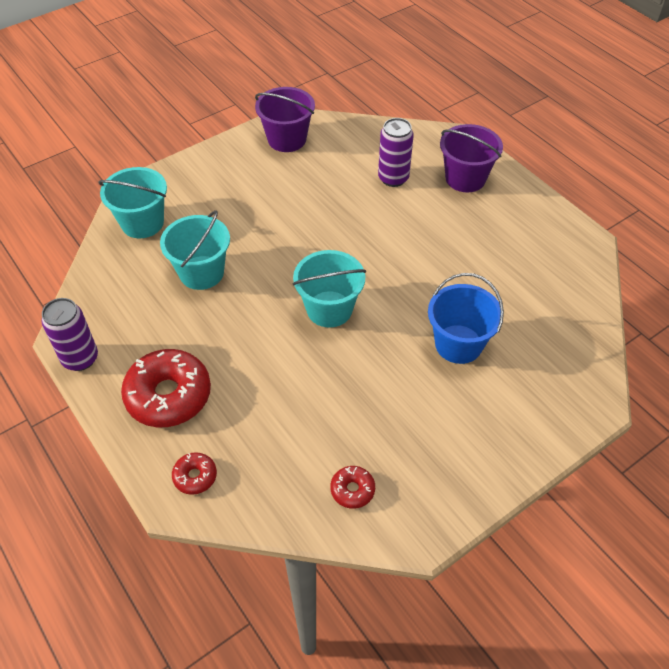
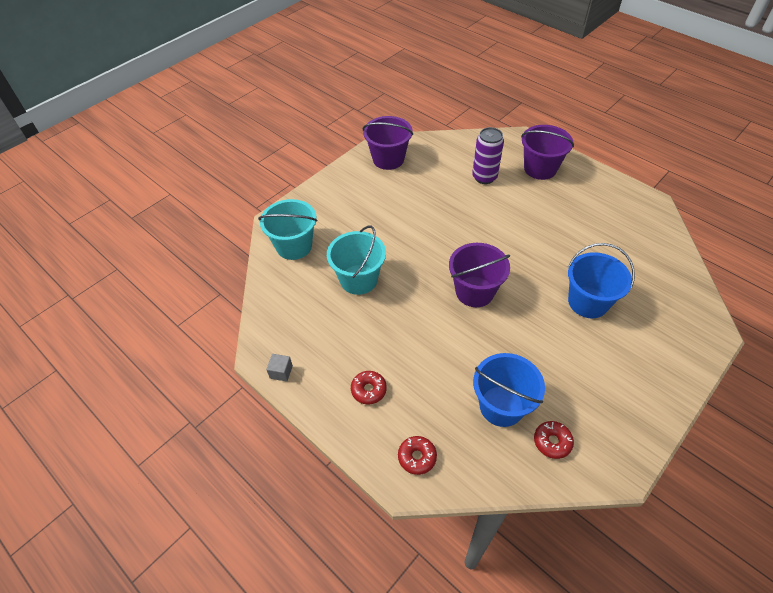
camera: 10 degrees left, 0 degrees up
purple can [41,298,98,371] -> grey cube [266,354,293,382]
red donut [121,349,211,428] -> red donut [351,371,387,404], size x0.48
turquoise bucket [292,250,366,328] -> purple bucket [449,243,510,307]
none -> blue bucket [473,353,545,427]

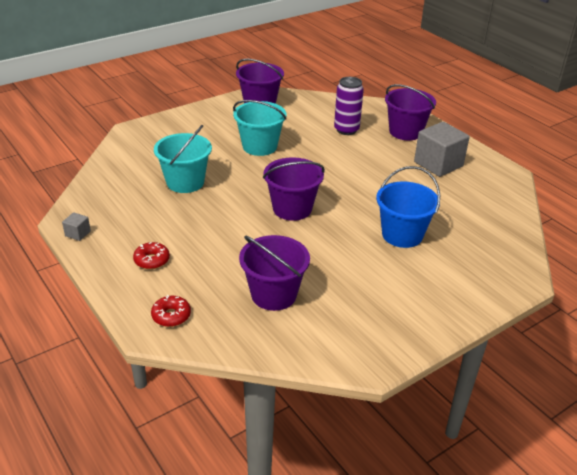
camera: 10 degrees right, 15 degrees down
turquoise bucket [258,199,317,260] -> turquoise bucket moved to [233,100,287,156]
blue bucket [473,353,545,427] -> purple bucket [239,235,310,311]
red donut [534,421,574,459] -> none
none -> grey cube [414,122,470,177]

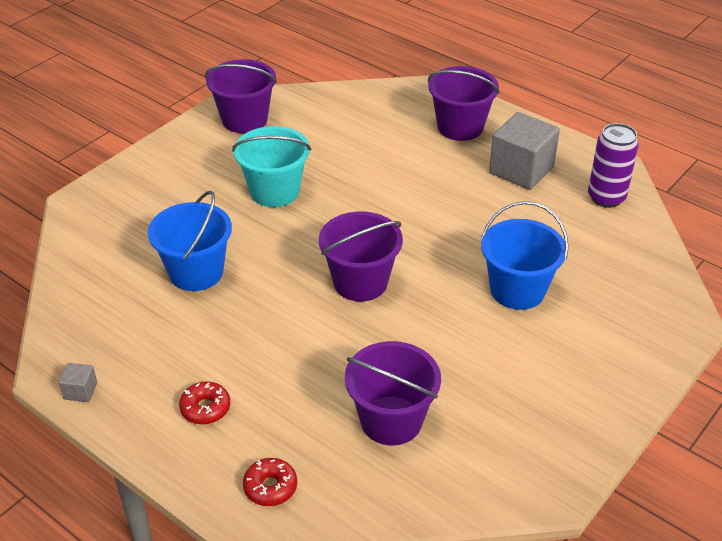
camera: 15 degrees left, 5 degrees up
turquoise bucket [154,125,212,193] -> blue bucket [148,191,232,291]
purple can [334,77,364,135] -> purple can moved to [588,123,639,208]

